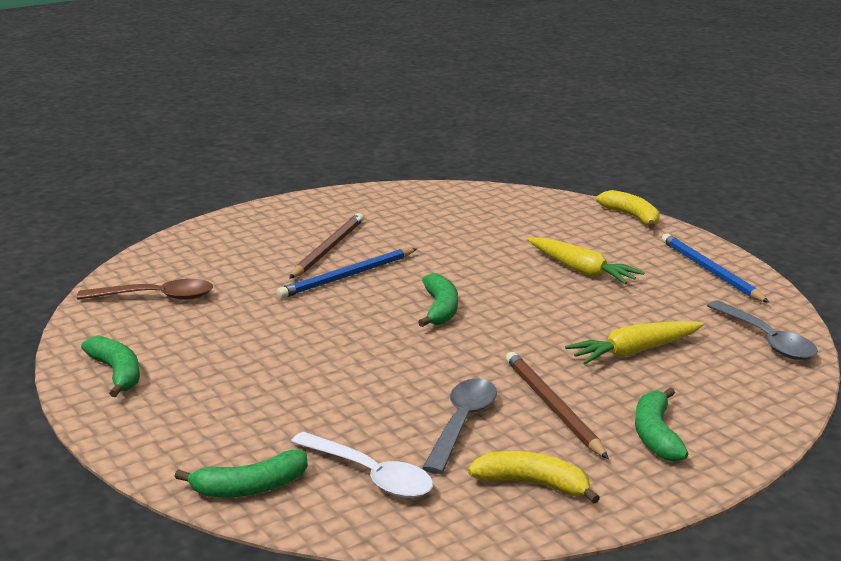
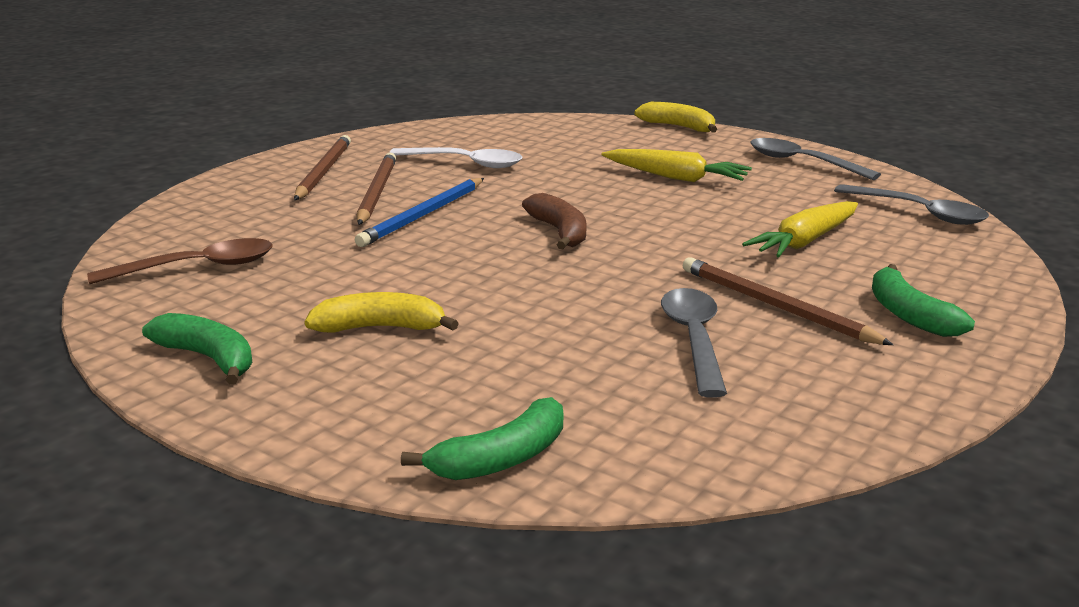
camera: 20 degrees left, 0 degrees up
white spoon [291,432,433,498] -> white spoon moved to [389,147,522,168]
green banana [418,273,458,327] -> brown banana [522,193,587,249]
yellow banana [468,451,600,504] -> yellow banana moved to [304,292,459,333]
blue pencil [662,233,769,303] -> grey spoon [751,138,881,180]
none -> brown pencil [294,135,351,200]

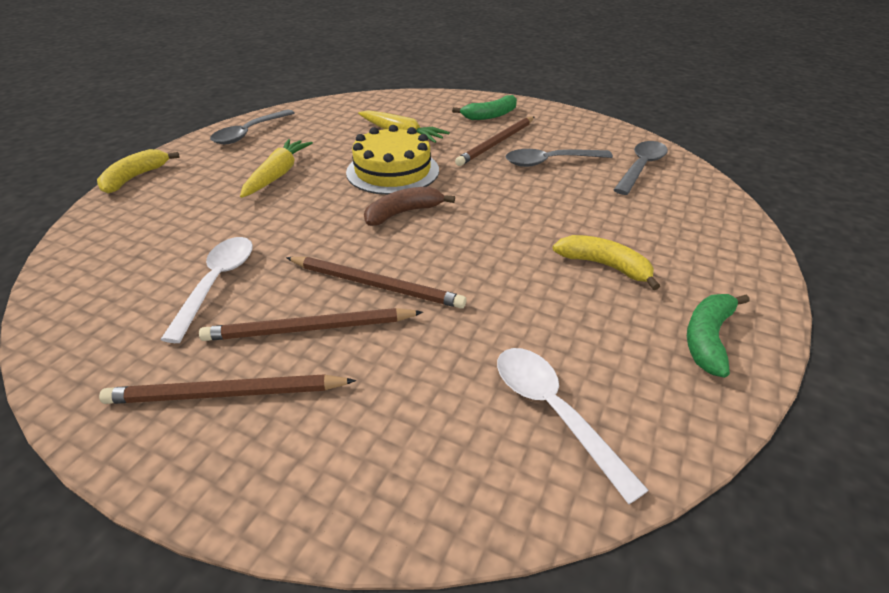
camera: 100 degrees left, 15 degrees up
brown spoon [87,238,273,284] -> white spoon [497,348,649,504]
yellow banana [304,292,459,333] -> yellow banana turned 135 degrees clockwise [553,235,660,290]
blue pencil [355,178,484,247] -> brown pencil [286,257,466,309]
green banana [401,397,563,480] -> none
grey spoon [834,184,989,225] -> grey spoon moved to [614,141,668,195]
none -> yellow cake [346,125,439,195]

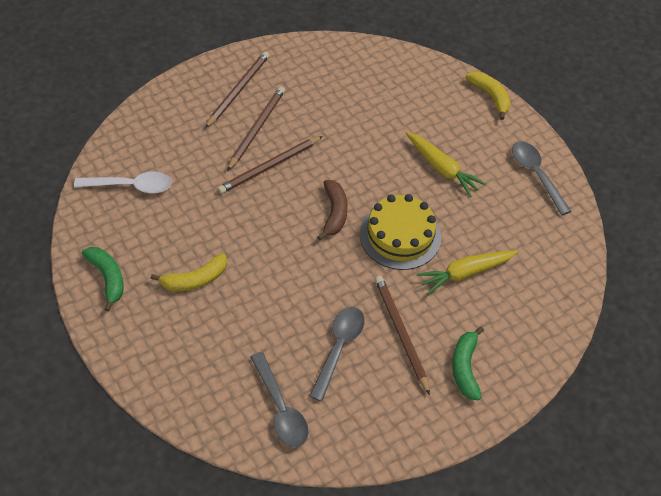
camera: 120 degrees right, 15 degrees up
white spoon [160,237,253,343] -> none

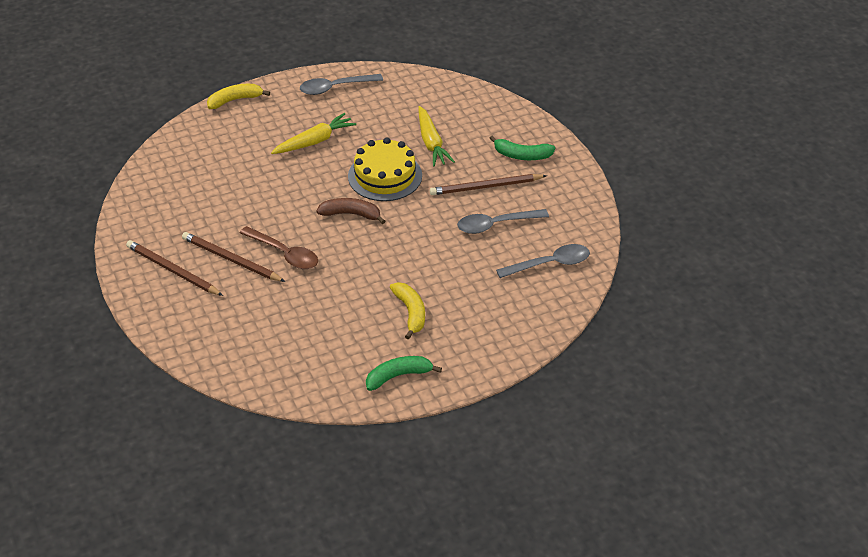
camera: 80 degrees left, 10 degrees down
white spoon [74,171,172,193] -> none
brown pencil [218,136,323,194] -> brown spoon [240,226,318,269]
grey spoon [309,307,364,401] -> grey spoon turned 45 degrees counterclockwise [457,209,549,234]

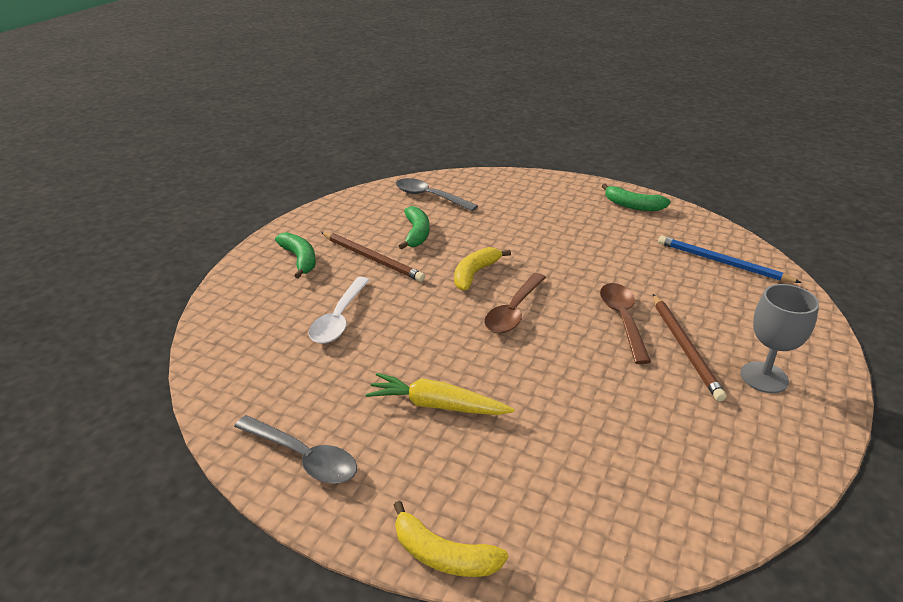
camera: 130 degrees left, 10 degrees down
brown pencil [126,240,223,296] -> grey goblet [741,284,819,393]
brown banana [316,198,385,224] -> brown spoon [484,273,546,333]
yellow cake [348,137,422,201] -> none
yellow banana [390,282,425,340] -> yellow banana moved to [454,247,511,291]
yellow carrot [419,106,455,167] -> white spoon [309,277,370,343]
grey spoon [457,209,549,234] -> green banana [399,206,430,250]
none -> blue pencil [658,236,802,283]

